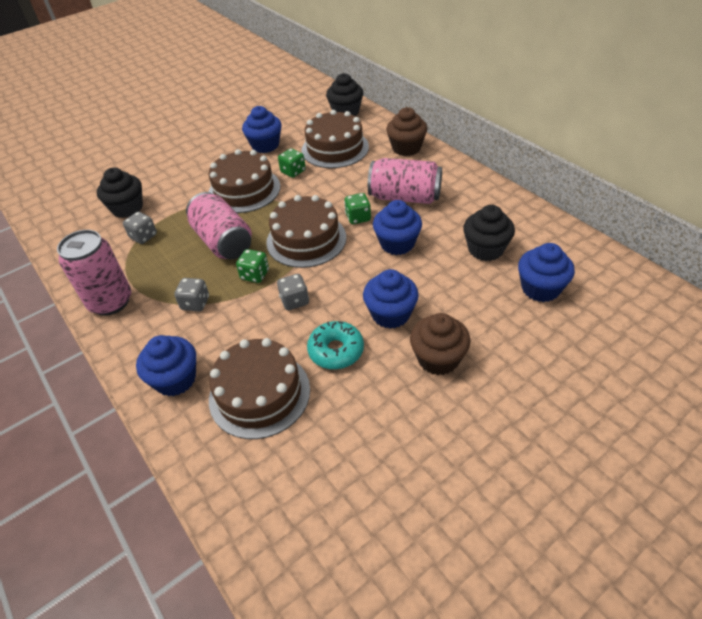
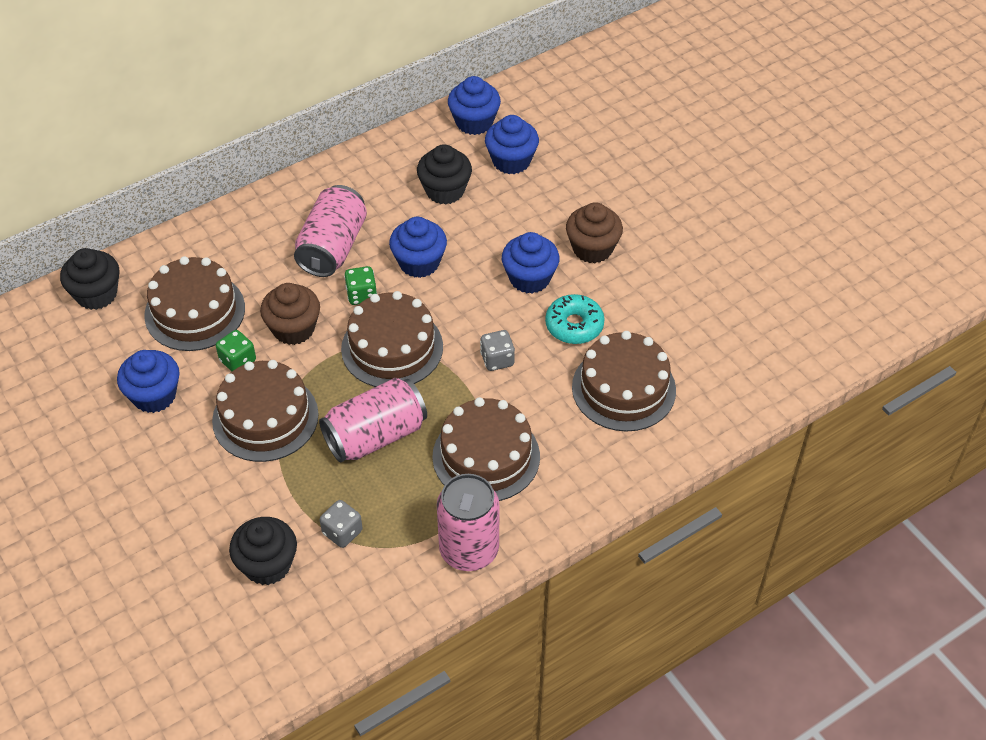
camera: 90 degrees left, 5 degrees up
blue cupcake [136,335,196,396] -> blue cupcake moved to [448,76,501,135]
grey dice [174,278,209,311] -> brown cake [432,397,540,501]
green dice [236,249,269,283] -> none
brown cupcake [386,107,427,156] -> brown cupcake moved to [260,283,320,345]

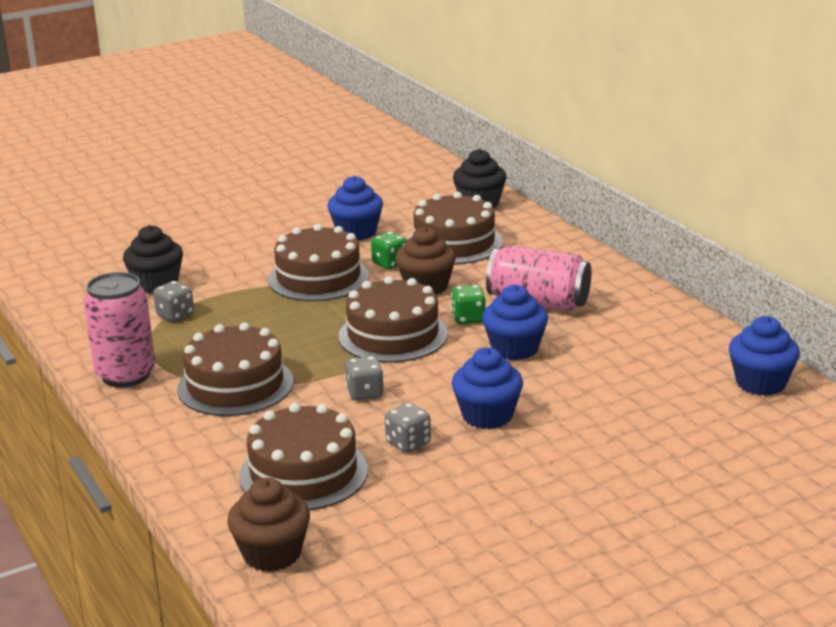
camera: 95 degrees right, 25 degrees down
pink can [319,378,427,463] -> none
black cupcake [417,144,472,205] -> none
blue cupcake [485,115,539,174] -> none
turquoise donut [545,294,605,344] -> grey dice [385,403,431,453]
brown cupcake [566,202,623,263] -> brown cupcake moved to [227,478,310,572]

